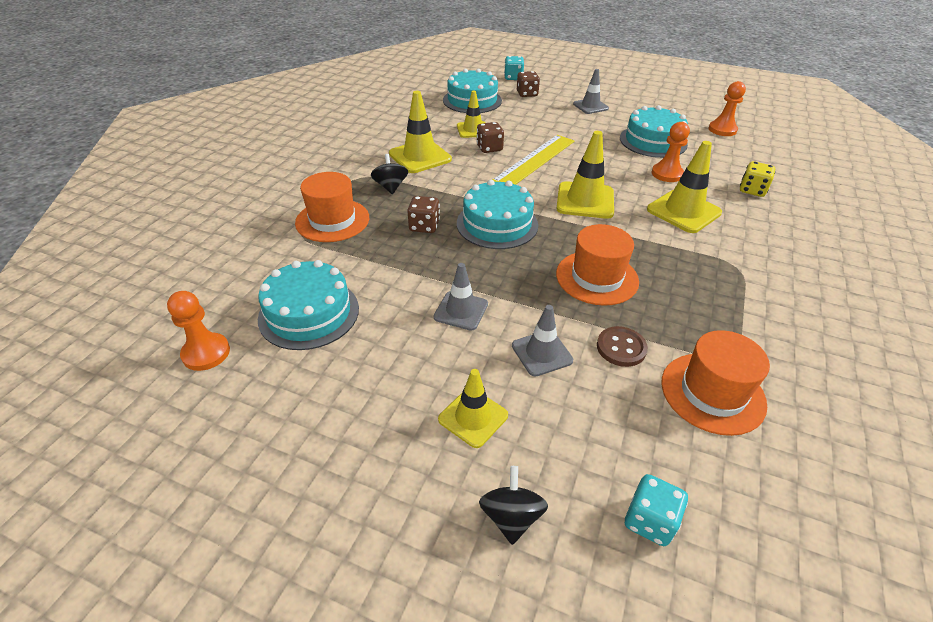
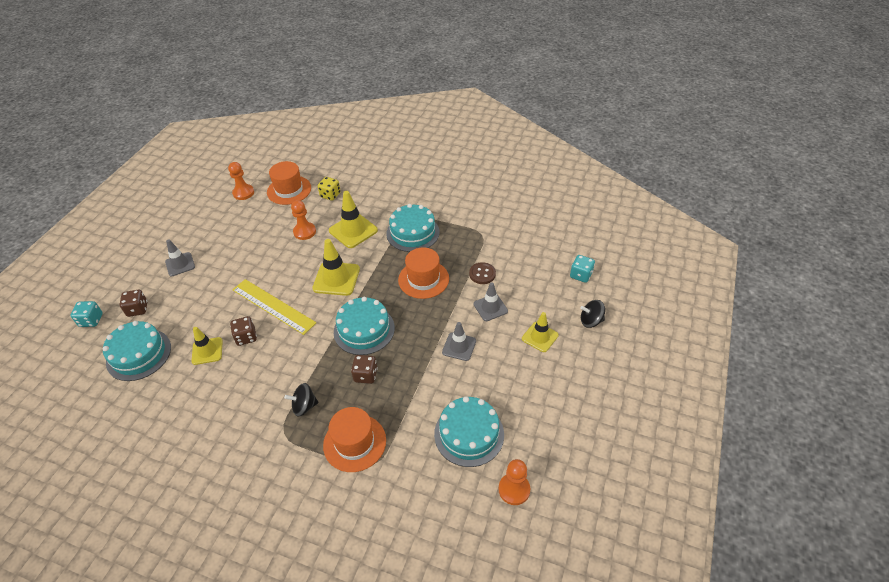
camera: 90 degrees left, 5 degrees up
yellow traffic cone [389,91,452,173] -> none
turquoise cake [620,105,688,158] -> turquoise cake moved to [386,204,439,252]
orange hat [662,330,770,436] -> orange hat moved to [267,161,311,205]

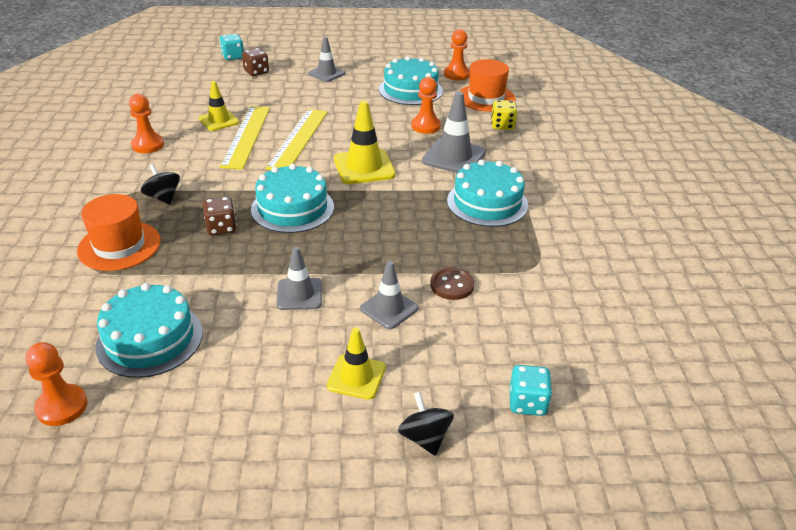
camera: 65 degrees right, 10 degrees down
turquoise cake [103,321,171,381] -> turquoise cake moved to [379,56,443,105]
brown dice [230,316,257,346] -> yellow ruler [220,106,270,169]
yellow traffic cone [329,191,378,248] -> grey traffic cone [422,91,486,173]
orange hat [398,247,449,299] -> none
none -> orange pawn [129,94,164,153]

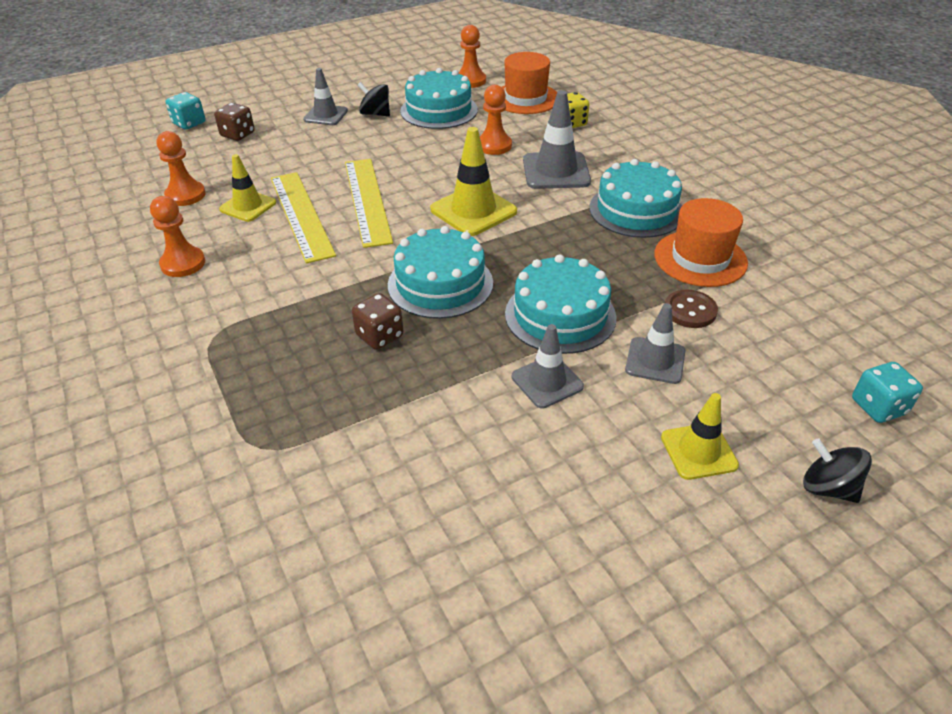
camera: 25 degrees left, 5 degrees up
orange pawn [26,342,88,426] -> orange pawn moved to [157,131,206,206]
orange hat [77,194,161,271] -> orange hat moved to [654,198,748,287]
turquoise cake [95,283,203,378] -> turquoise cake moved to [505,254,616,354]
black spinning top [141,164,180,205] -> black spinning top moved to [358,82,390,117]

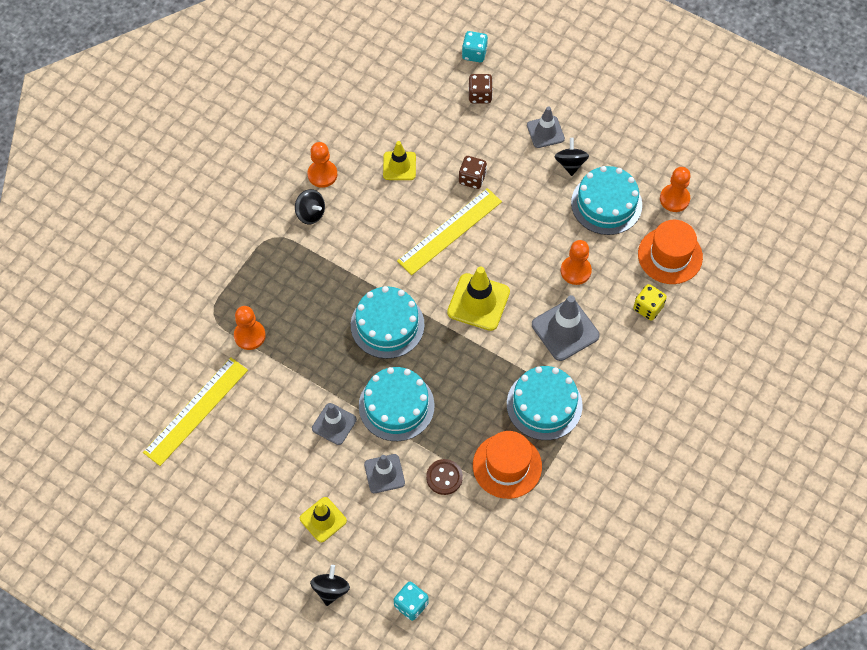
camera: 60 degrees right, 20 degrees up
orange pawn [157,131,206,206] -> orange pawn moved to [234,306,266,350]
yellow ruler [271,172,336,264] -> yellow ruler moved to [143,357,248,466]
brown dice [352,293,403,350] -> brown dice moved to [459,156,487,189]
none -> black spinning top [295,189,325,224]

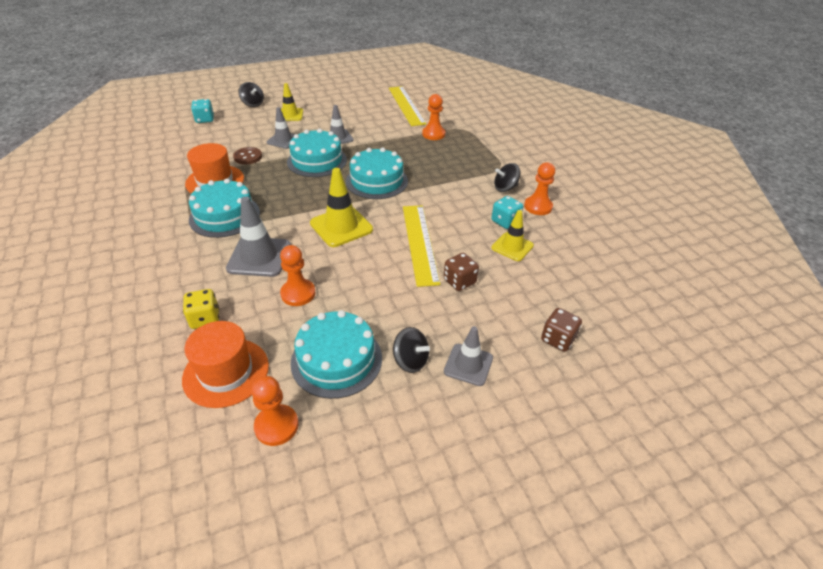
camera: 125 degrees right, 20 degrees down
turquoise dice [462,31,488,62] -> turquoise dice moved to [491,196,523,229]

